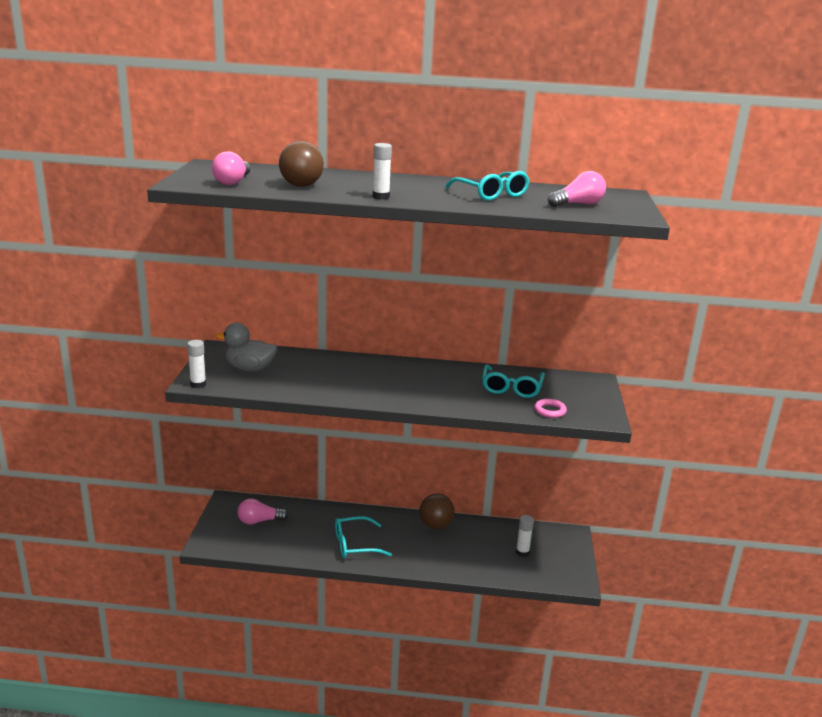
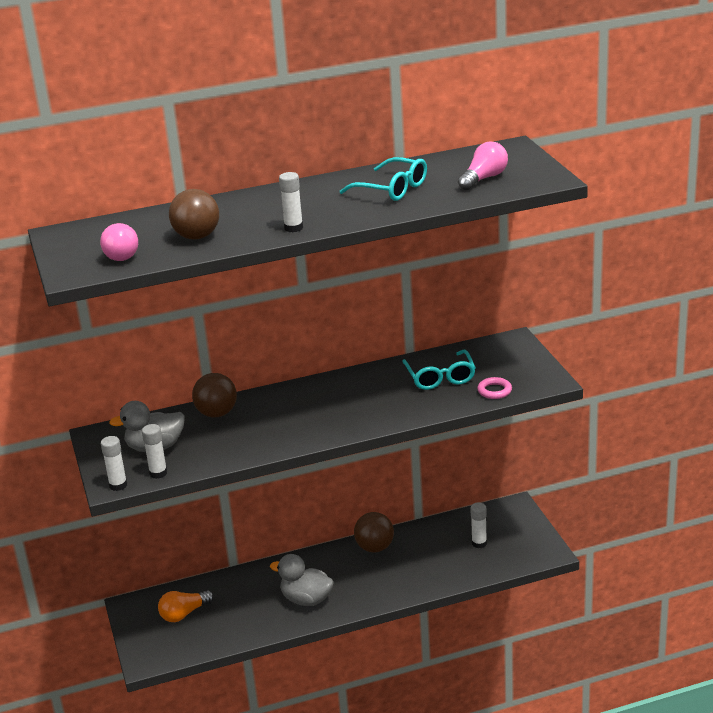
camera: 20 degrees left, 5 degrees up
pink light bulb [237,498,288,525] -> orange light bulb [158,590,214,622]
turquoise glasses [335,516,392,558] -> grey duck [270,554,334,606]
none -> white glue stick [142,424,167,479]
none -> brown ball [192,373,237,418]

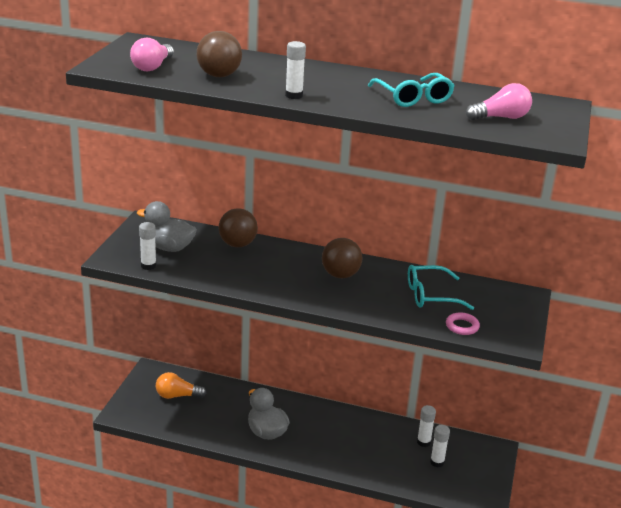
camera: 30 degrees right, 0 degrees up
white glue stick [101,436,127,491] -> white glue stick moved to [417,405,436,447]
brown ball [354,512,394,553] -> brown ball moved to [322,238,362,278]
turquoise glasses [402,350,476,390] -> turquoise glasses turned 60 degrees clockwise [408,265,474,310]

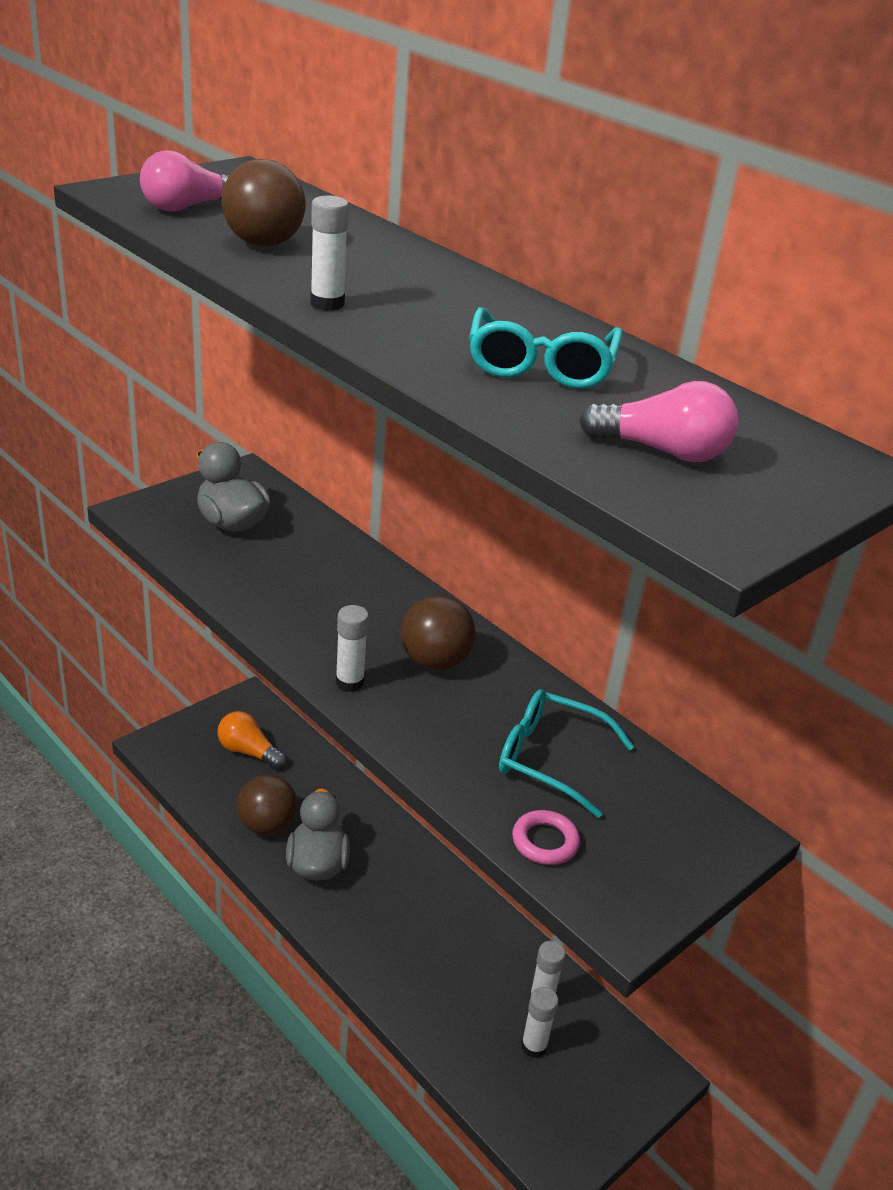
camera: 30 degrees right, 5 degrees up
white glue stick [139,222,156,270] -> white glue stick moved to [336,605,369,692]
brown ball [219,208,258,247] -> brown ball moved to [237,775,297,835]

